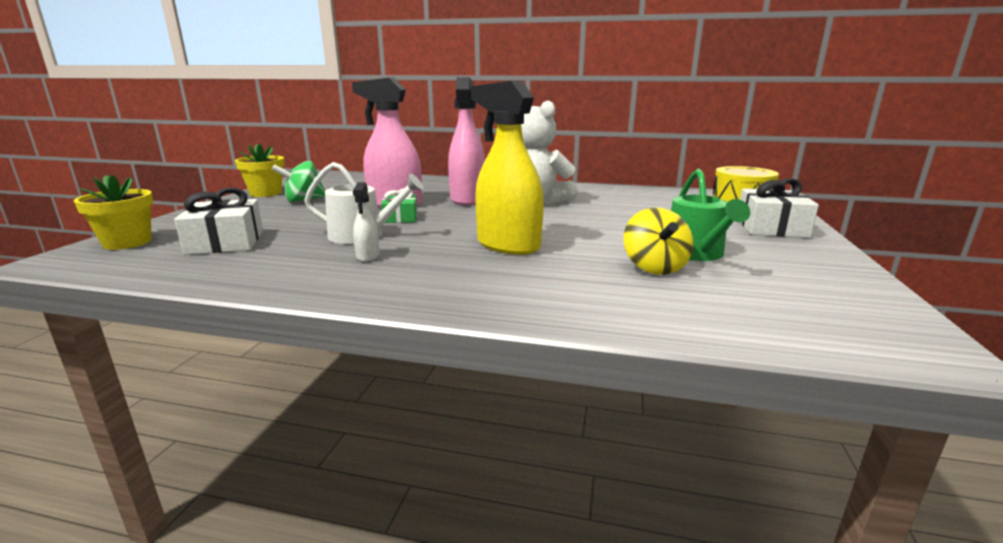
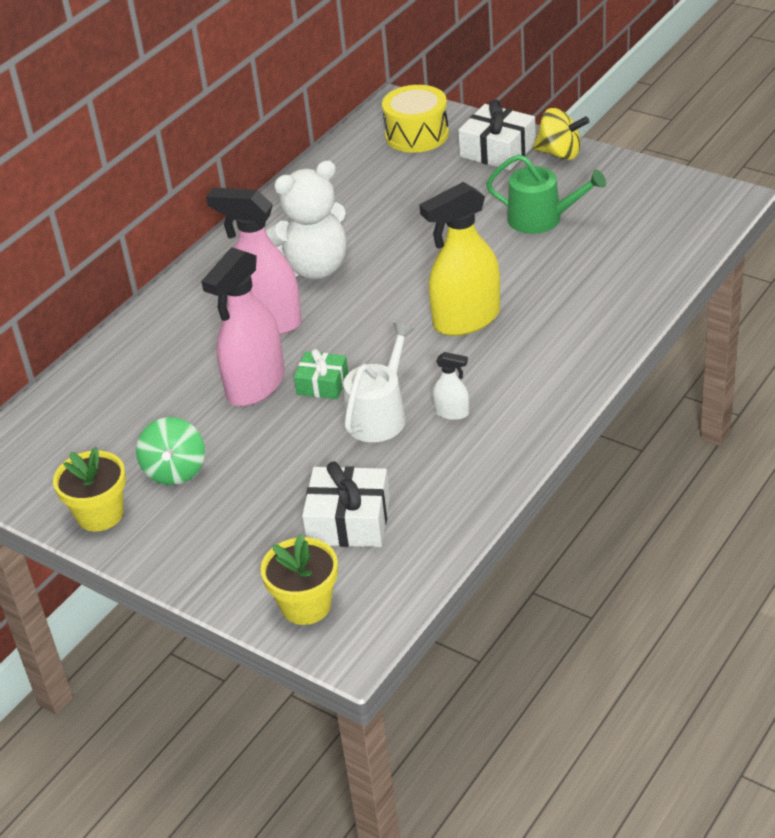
camera: 65 degrees left, 20 degrees up
yellow spinning top [624,207,693,275] -> yellow spinning top moved to [533,108,590,160]

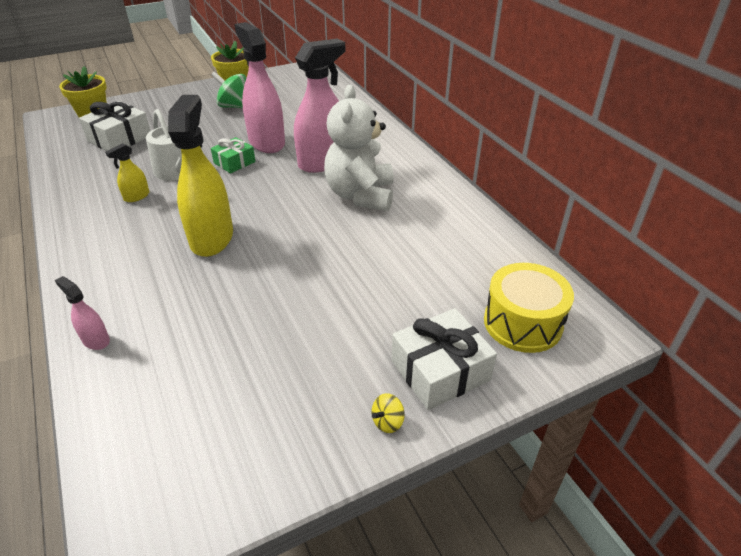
camera: 115 degrees right, 0 degrees up
white spray bottle [433,352,469,420] -> yellow spray bottle [105,143,149,202]
green watering can [486,154,606,234] -> none
yellow spinning top [533,108,590,160] -> yellow spinning top [372,393,405,433], size x0.50
none -> pink spray bottle [55,276,110,350]

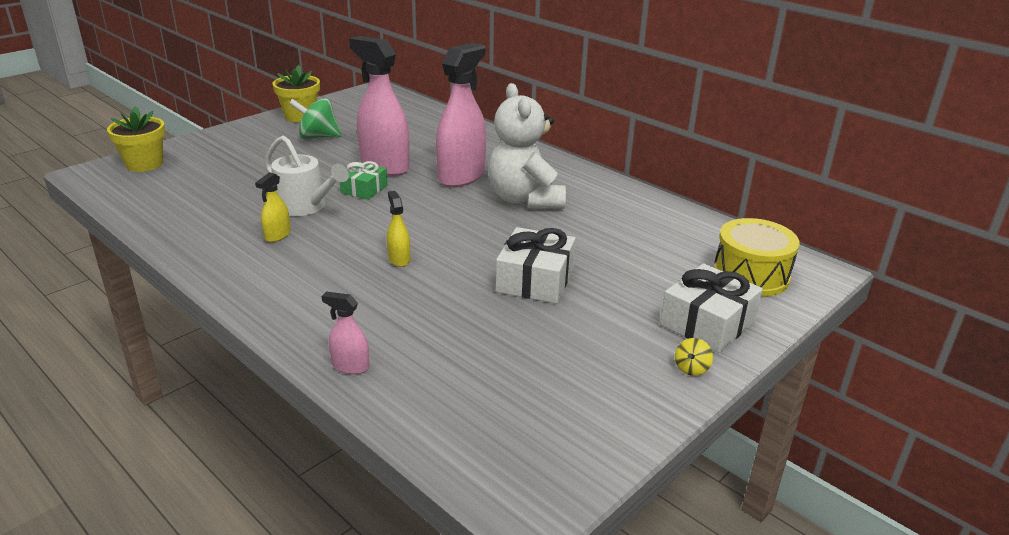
camera: 20 degrees left, 10 degrees down
white gift [79,101,150,151] -> white gift moved to [496,227,576,303]
yellow spray bottle [168,95,233,257] -> yellow spray bottle [387,191,410,267], size x0.45

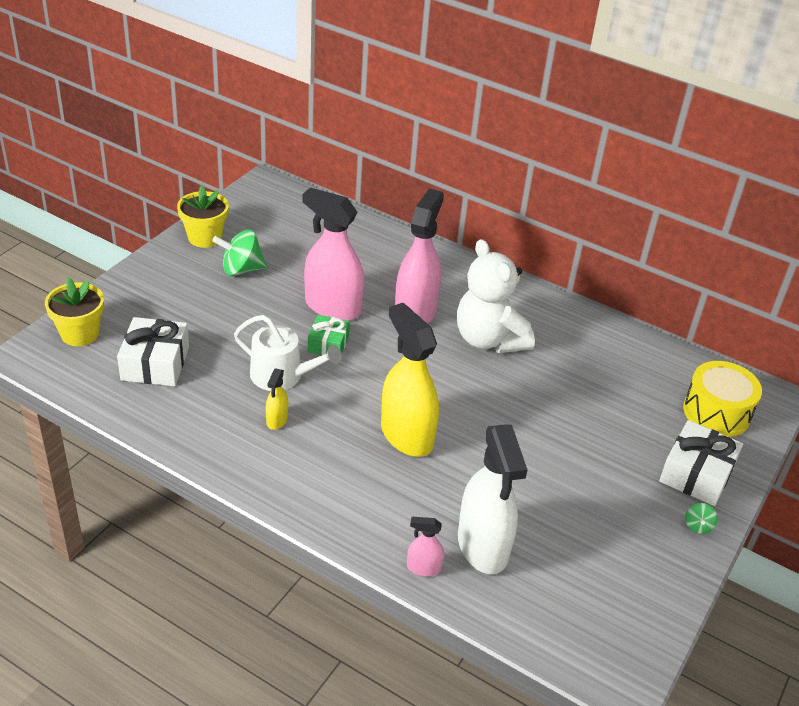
camera: 15 degrees left, 10 degrees up
yellow spray bottle [387,191,410,267] -> yellow spray bottle [381,303,439,457], size x2.22
white gift [496,227,576,303] -> white gift moved to [117,317,189,386]
yellow spinning top [675,338,713,376] -> green spinning top [685,503,718,534]
none -> white spray bottle [458,424,528,574]

